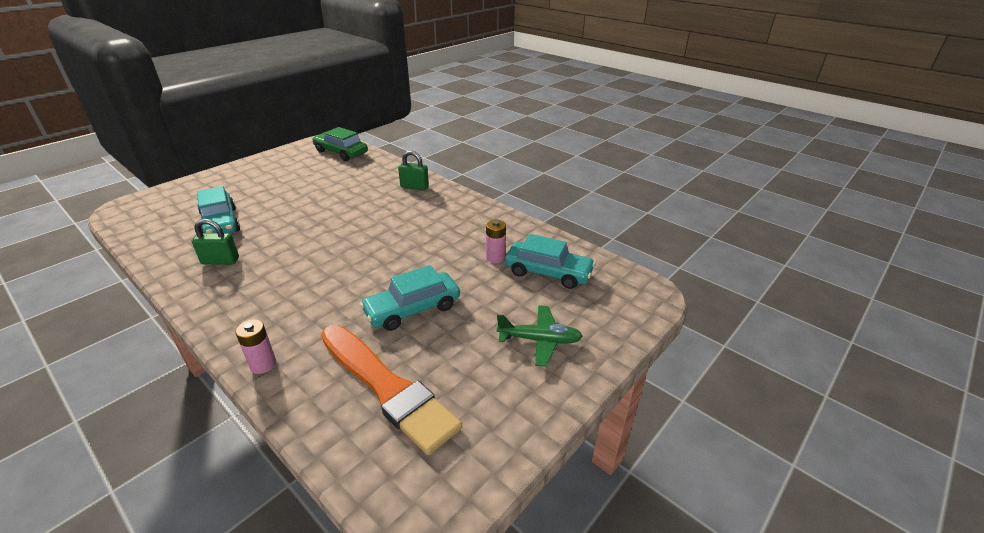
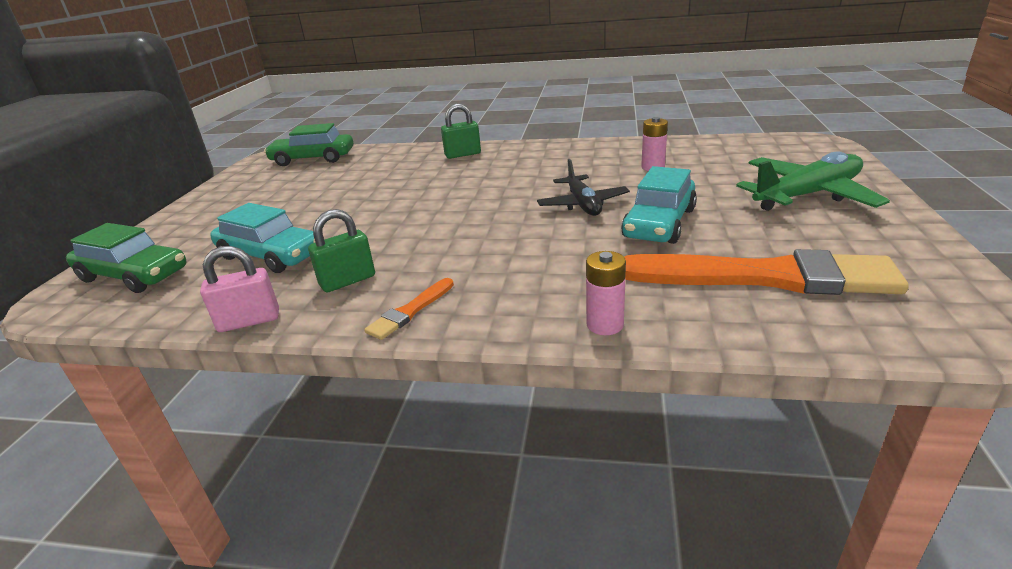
camera: 30 degrees left, 5 degrees down
green plane [497,305,583,367] -> green plane [736,151,890,211], size x1.51
turquoise car [505,234,596,289] -> none
none -> green car [66,223,187,293]
none -> pink padlock [200,246,279,332]
none -> orange brush [364,278,454,340]
none -> black plane [537,159,630,216]

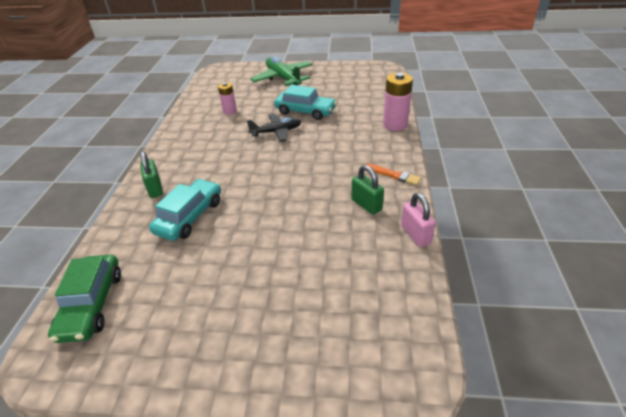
camera: 95 degrees left, 10 degrees up
green car [66,223,187,293] -> none
turquoise car [210,203,315,273] -> turquoise car moved to [149,179,221,241]
pink battery [586,251,626,335] -> pink battery [383,73,413,131], size x1.64
orange brush [625,249,909,295] -> none

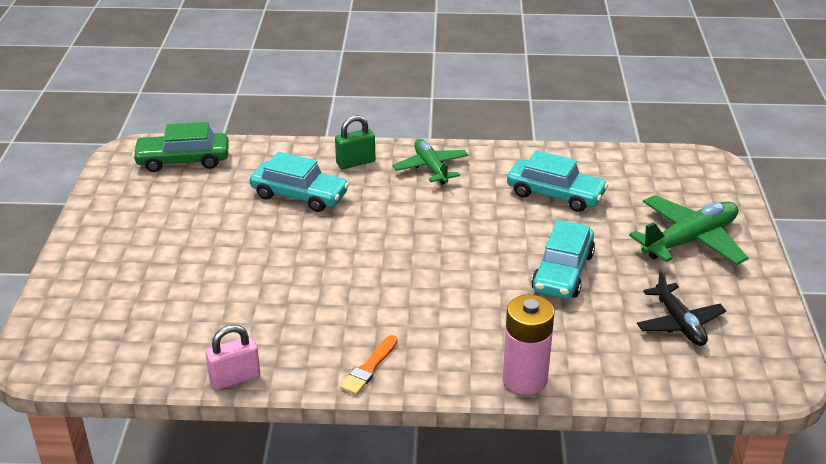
camera: 85 degrees right, 5 degrees down
pink battery [218,83,237,115] -> turquoise car [507,150,608,212]
black plane [247,114,301,142] -> black plane moved to [637,269,726,346]
green padlock [352,165,384,215] -> none
none -> green plane [393,139,468,185]

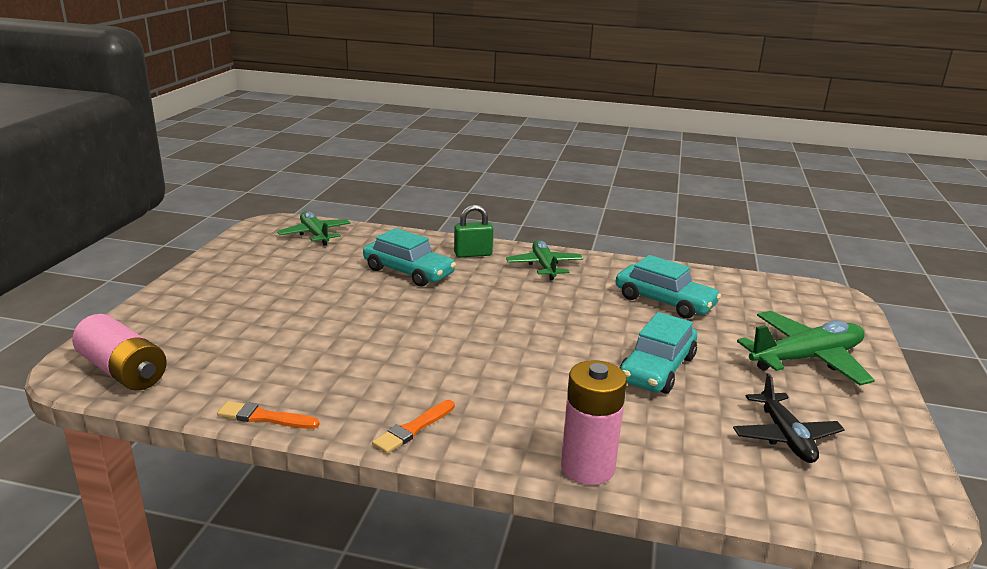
camera: 10 degrees right, 10 degrees down
green car [132,122,229,172] -> green plane [277,212,350,245]
pink padlock [205,325,260,390] -> orange brush [217,401,320,429]
none -> pink battery [72,314,167,391]

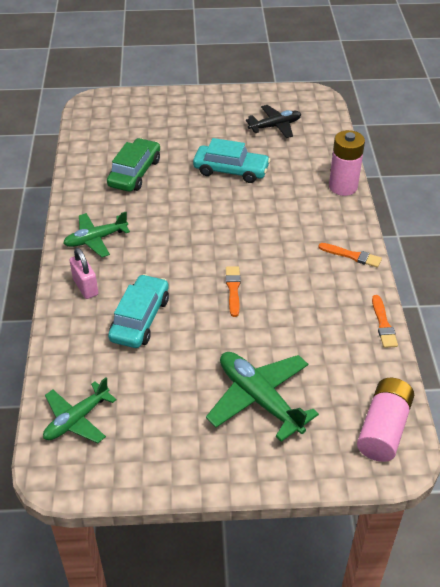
camera: 105 degrees left, 20 degrees up
green padlock [454,205,493,258] -> pink padlock [70,248,98,299]
turquoise car [616,255,721,319] -> green car [107,138,160,192]
green plane [737,311,875,385] -> green plane moved to [206,352,319,442]
none -> orange brush [226,266,241,317]

